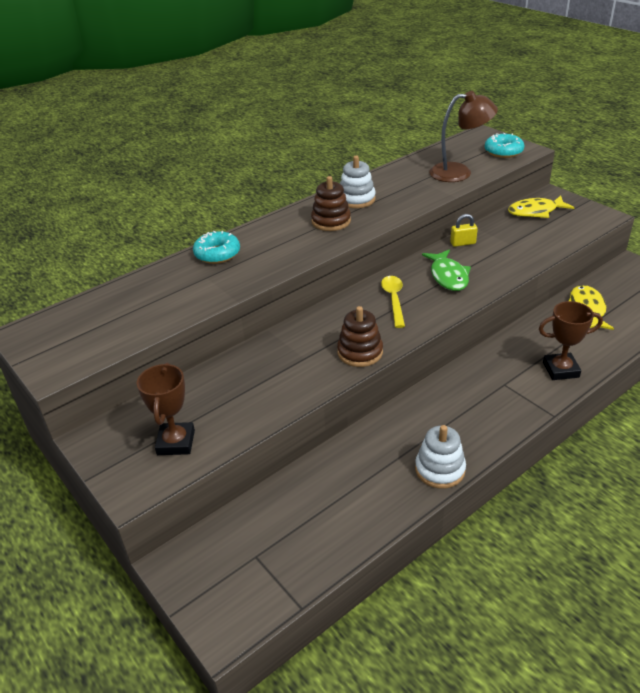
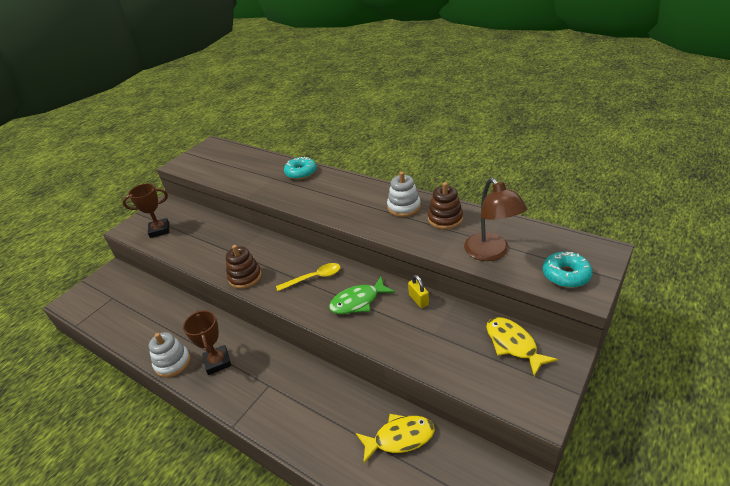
camera: 75 degrees right, 0 degrees up
brown stacking toy [311,176,351,231] -> brown stacking toy moved to [428,182,463,229]
brown trophy [539,301,603,380] -> brown trophy moved to [183,310,231,375]

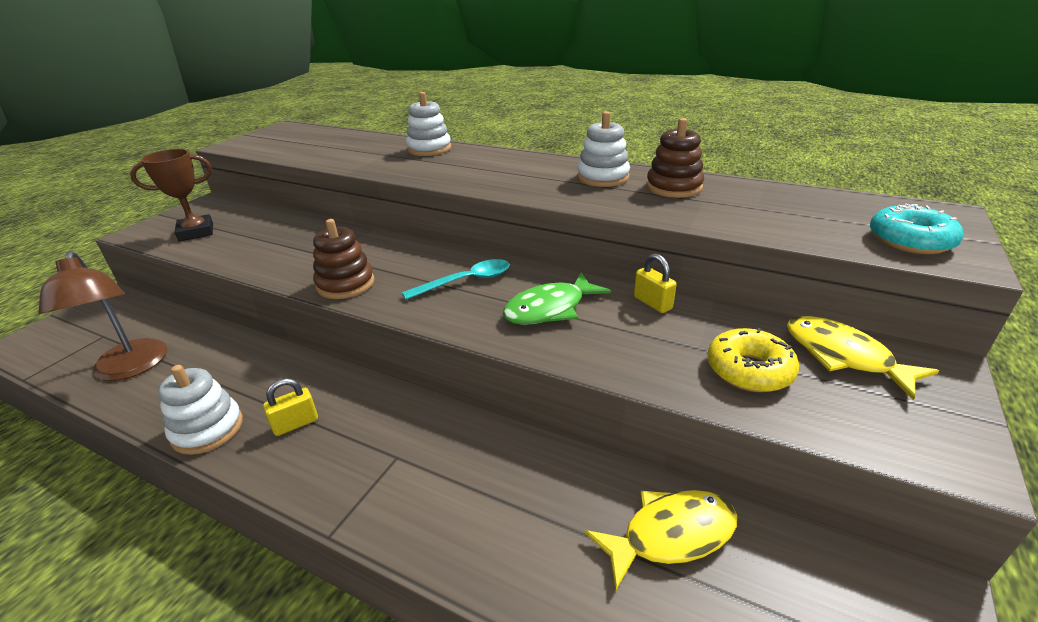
camera: 10 degrees left, 5 degrees down
brown trophy [183,310,231,375] -> yellow padlock [263,378,318,436]
yellow spoon [276,263,341,291] -> turquoise spoon [402,259,510,300]
turquoise donut [284,157,317,180] -> white stacking toy [406,92,451,156]
brown lamp [464,178,527,261] -> brown lamp moved to [38,251,167,381]
none -> yellow donut [707,328,799,392]

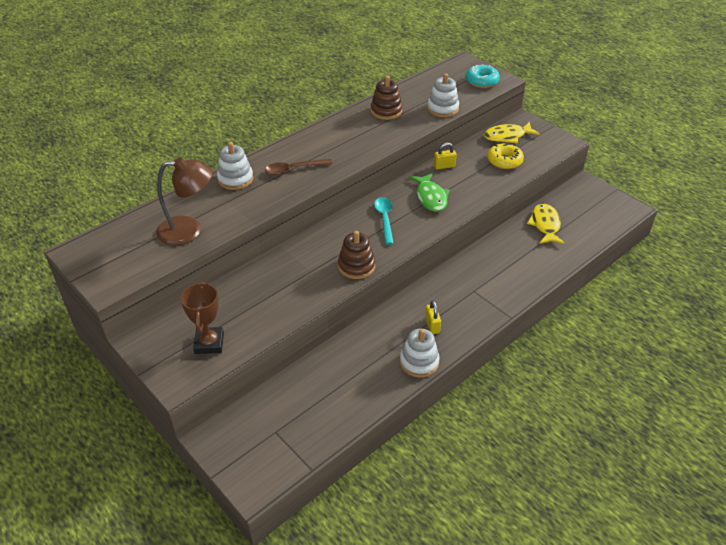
camera: 70 degrees left, 10 degrees up
brown lamp [38,251,167,381] -> brown lamp moved to [156,157,213,245]
white stacking toy [577,111,630,187] -> white stacking toy moved to [427,73,459,117]
none -> brown spoon [265,159,332,175]

